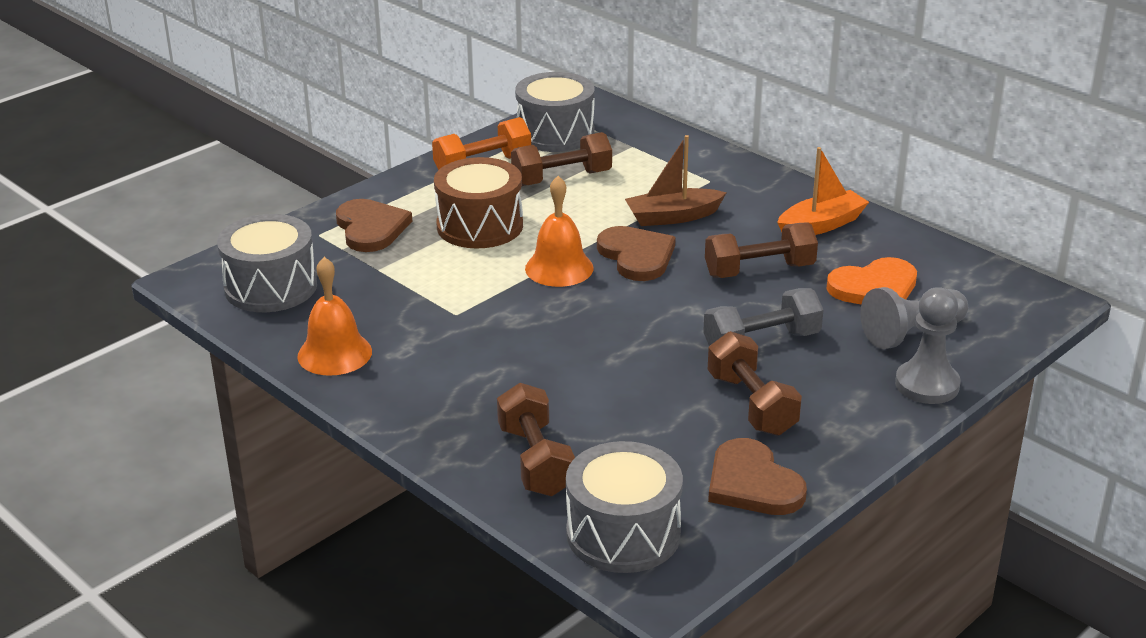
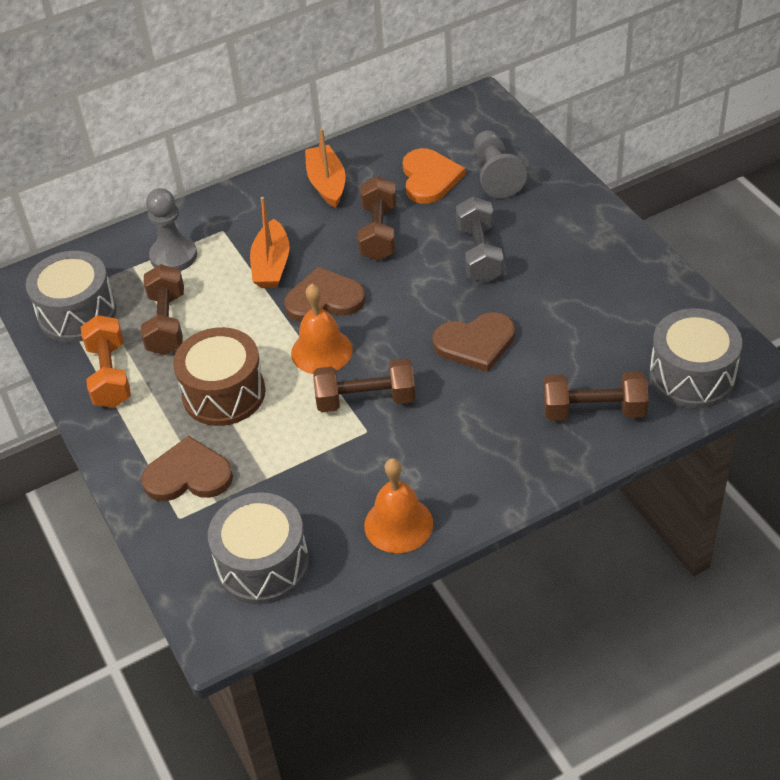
camera: 70 degrees left, 15 degrees up
brown boat [625,135,726,226] -> orange boat [250,197,290,288]
brown dumbbell [708,331,802,436] -> brown dumbbell moved to [313,358,416,412]
brown heart [708,438,807,515] -> brown heart moved to [433,312,515,372]
grey pawn [895,287,961,404] -> grey pawn moved to [146,188,197,271]

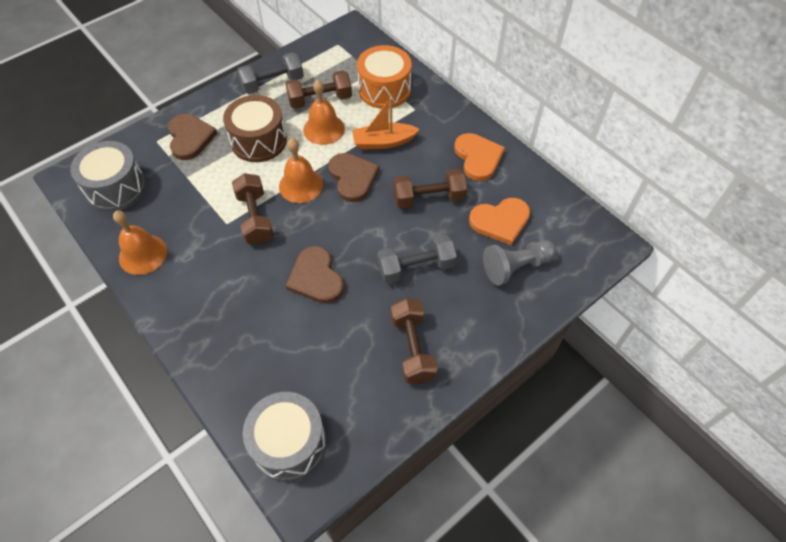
camera: 75 degrees right, 10 degrees up
grey drum [26,251,117,342] -> none
orange dumbbell [81,315,131,408] -> grey dumbbell [237,52,304,94]
grey pawn [146,188,197,271] -> orange drum [357,45,412,109]
orange boat [305,128,346,208] -> orange heart [454,133,505,181]
brown dumbbell [543,372,649,421] -> brown dumbbell moved to [391,298,438,384]
none -> orange bell [303,80,345,145]

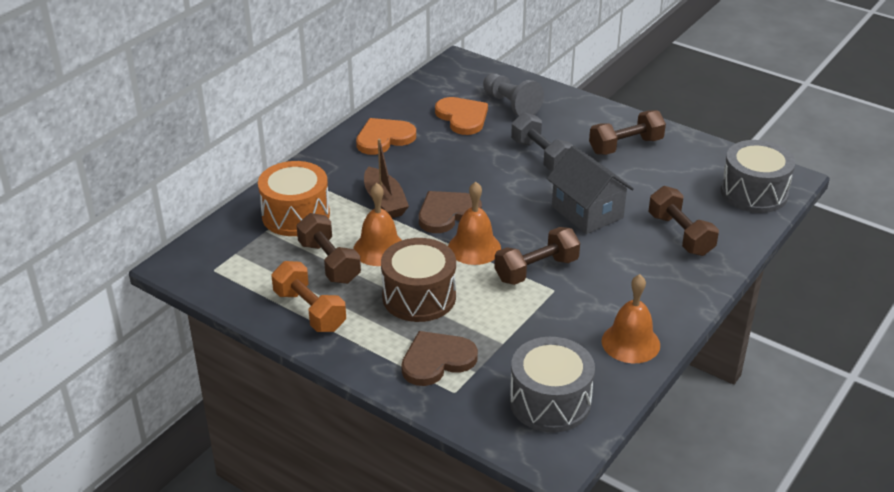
camera: 105 degrees left, 20 degrees down
grey dumbbell [237,52,304,94] -> orange dumbbell [271,261,346,332]
brown heart [286,246,344,304] -> grey house [547,146,634,234]
orange boat [352,97,419,150] -> brown boat [364,139,409,218]
brown dumbbell [394,169,467,209] -> brown dumbbell moved to [648,186,719,256]

